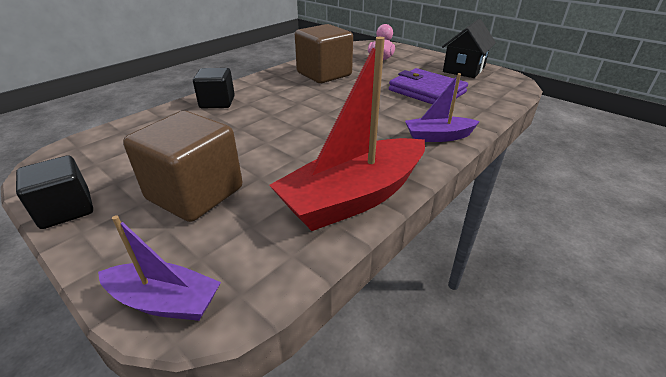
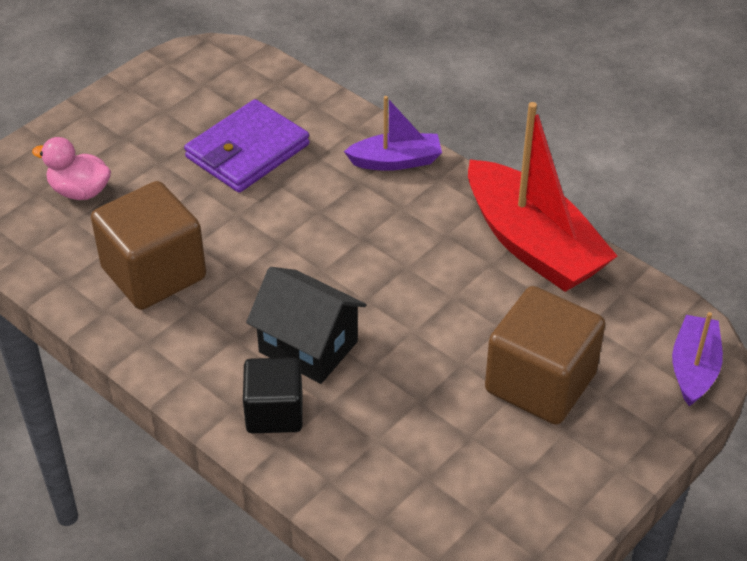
camera: 90 degrees left, 10 degrees up
black cube [16,155,93,229] -> none
purple boat [405,73,480,142] -> purple boat turned 90 degrees counterclockwise [344,96,442,171]
black house [442,19,496,78] -> black house moved to [246,267,367,384]

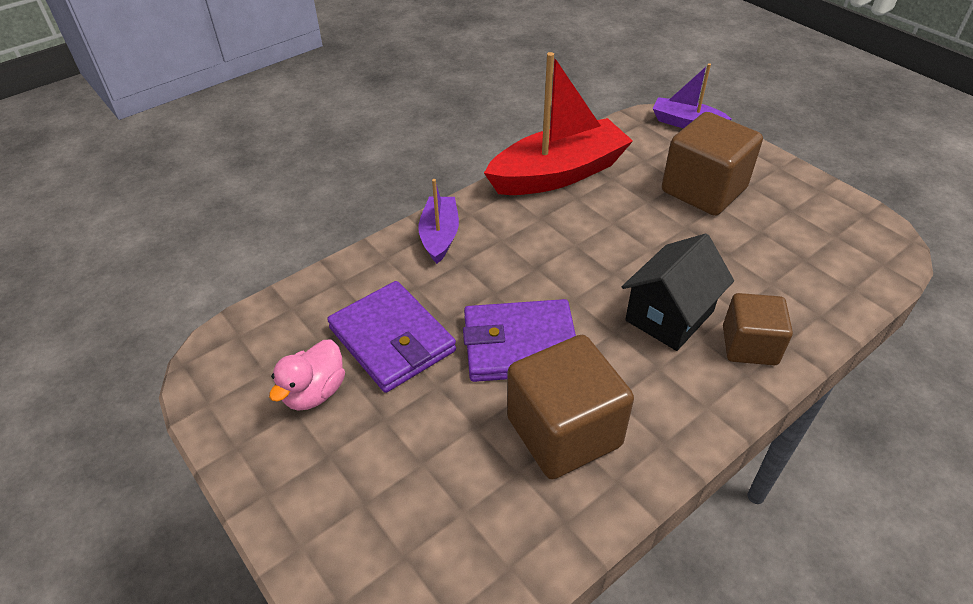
camera: 80 degrees left, 0 degrees up
pink duck [32,137,111,200] -> pink duck moved to [269,340,345,411]
black cube [243,357,302,433] -> brown cube [723,293,793,365]
none -> purple wallet [463,299,576,382]

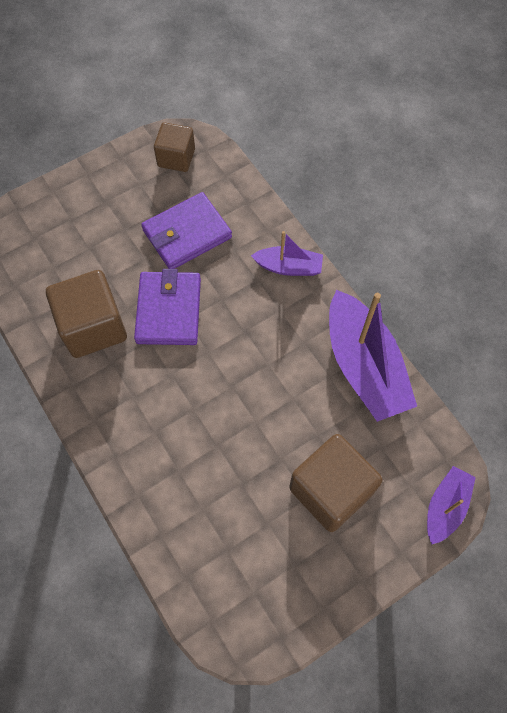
camera: 95 degrees right, 20 degrees up
pink duck [269,340,345,411] -> none
red boat [484,52,633,195] -> purple boat [329,290,417,422]
black house [622,234,734,351] -> none
brown cube [723,293,793,365] -> brown cube moved to [154,122,195,172]

